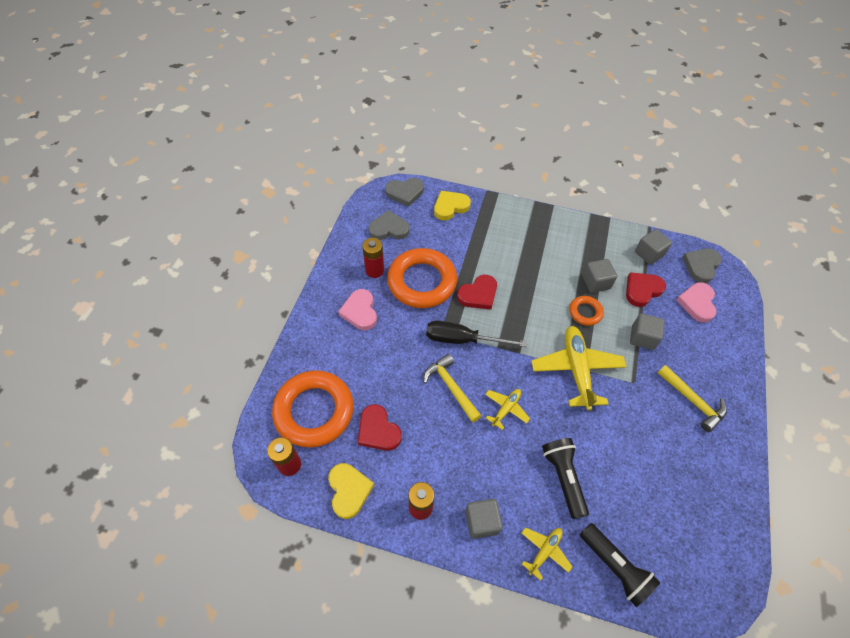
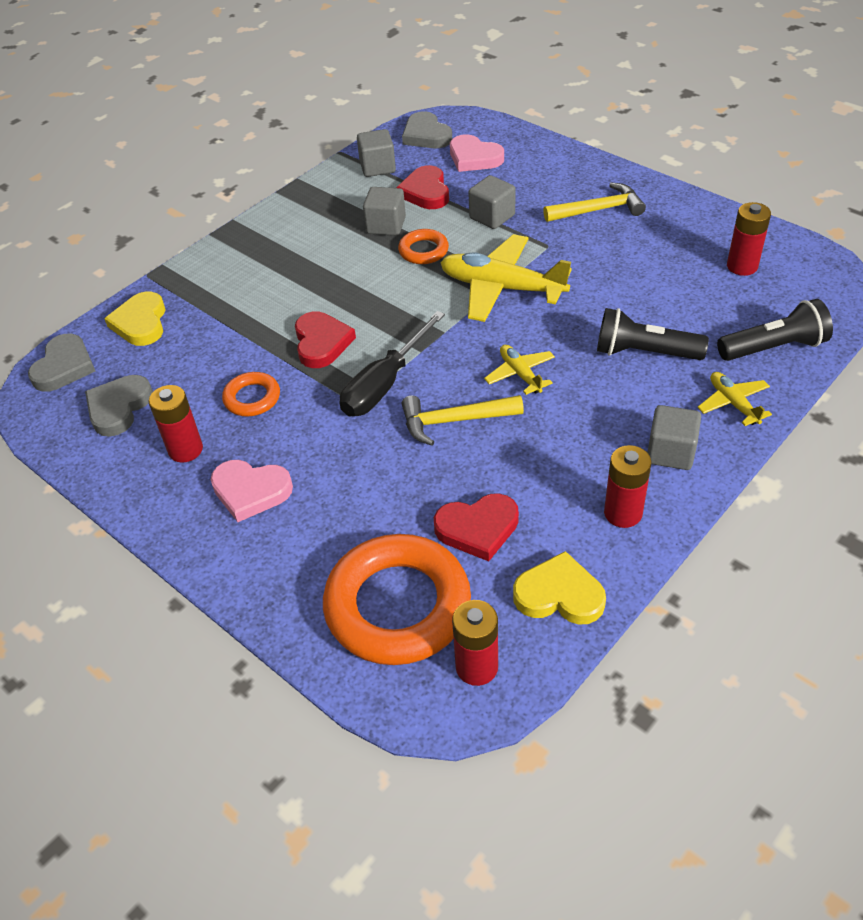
camera: 60 degrees left, 10 degrees down
orange ring [387,248,457,308] -> orange ring [222,372,280,416], size x0.48
none -> red battery [727,202,771,276]

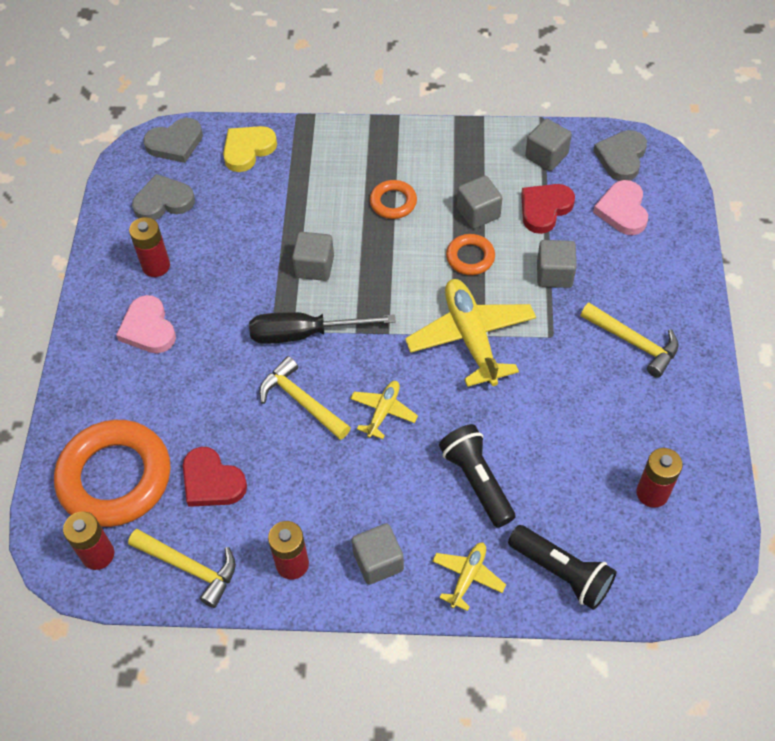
camera: 50 degrees right, 10 degrees up
orange ring [222,372,280,416] -> orange ring moved to [370,180,417,219]
red heart [295,311,356,368] -> grey cube [292,232,334,281]
yellow heart [513,551,606,625] -> yellow hammer [128,529,236,608]

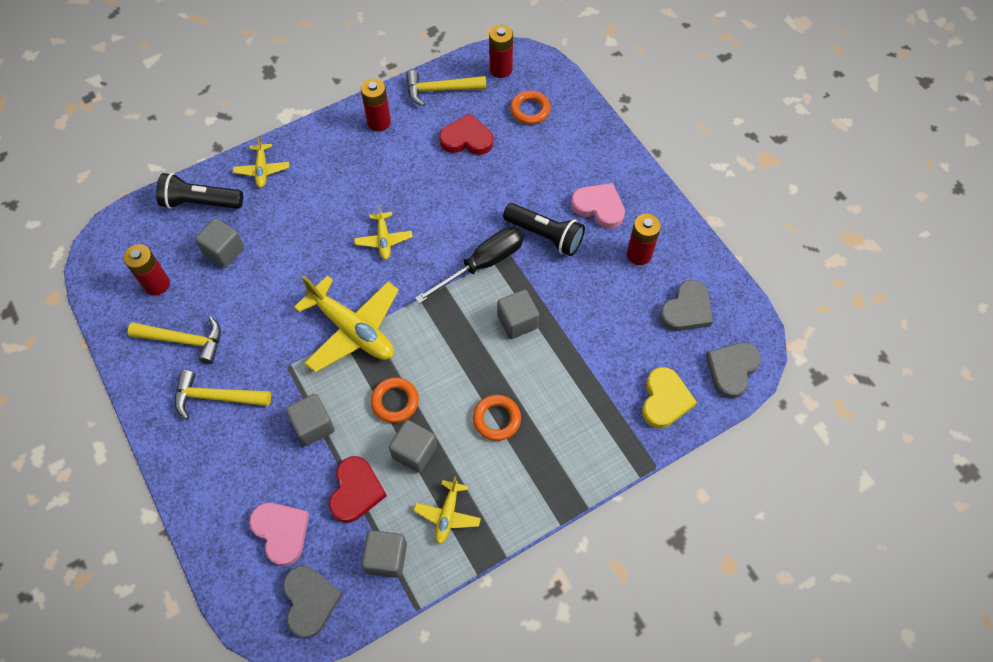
camera: 145 degrees right, 5 degrees up
orange ring [54,420,170,527] -> orange ring [510,91,551,125], size x0.48
yellow hammer [259,356,351,440] -> yellow hammer moved to [128,317,221,364]
grey cube [352,523,404,585] -> grey cube moved to [195,218,244,268]
black flashlight [439,424,515,528] -> black flashlight moved to [503,203,585,256]
none -> yellow plane [414,476,481,545]

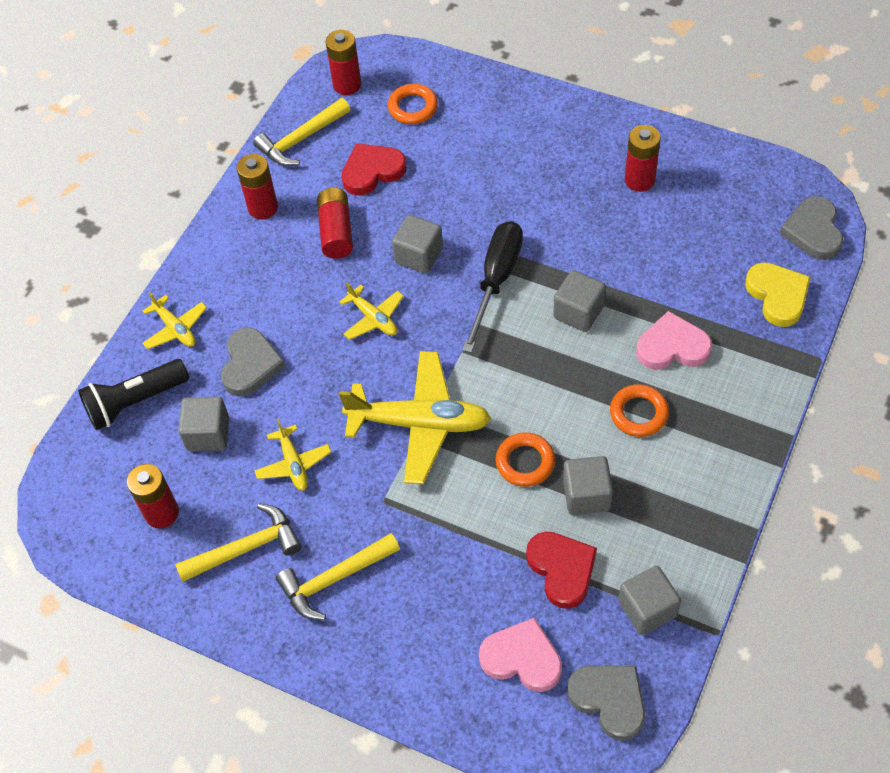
camera: 30 degrees left, 5 degrees down
grey cube [286,394,335,446] -> grey cube moved to [392,215,443,274]
yellow plane [414,476,481,545] -> yellow plane moved to [254,419,331,491]
black flashlight [503,203,585,256] -> none
pink heart [571,183,625,229] -> pink heart moved to [636,311,712,370]
grey heart [660,280,713,331] -> grey heart moved to [221,328,285,397]
none -> red battery [317,188,353,259]

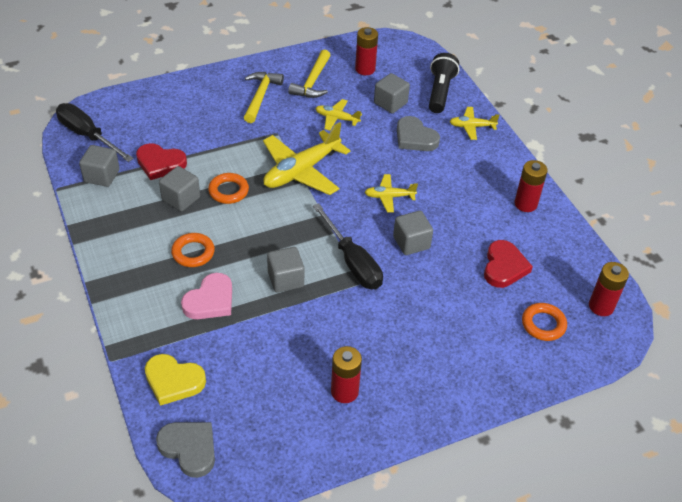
camera: 125 degrees right, 10 degrees down
yellow hammer [253,98,350,166] -> none
red battery [317,188,353,259] -> none
pink heart [479,617,562,692] -> none
grey heart [567,665,645,741] -> black screwdriver [56,103,134,162]

